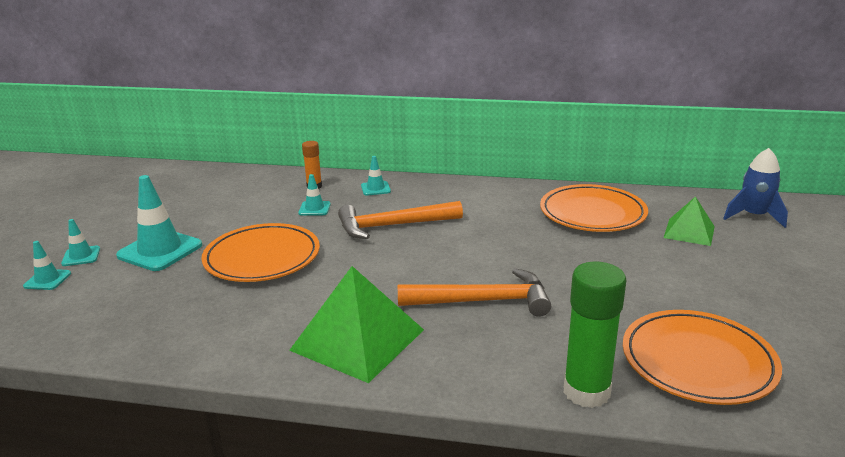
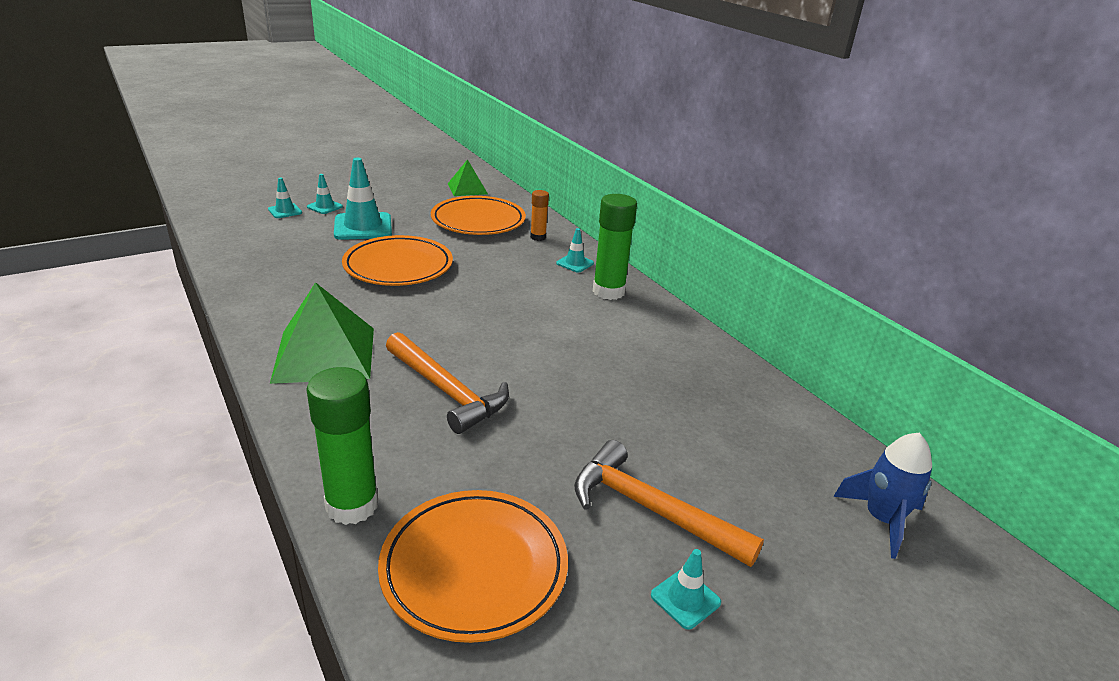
camera: 45 degrees right, 5 degrees up
turquoise traffic cone [298,174,331,215] -> turquoise traffic cone moved to [651,549,721,630]
orange hammer [338,201,463,239] -> orange hammer moved to [574,440,764,567]
orange plate [540,184,648,232] -> orange plate moved to [431,196,526,235]
green pyramid [664,196,715,246] -> green pyramid moved to [448,159,488,196]
none -> green glue stick [593,194,637,300]

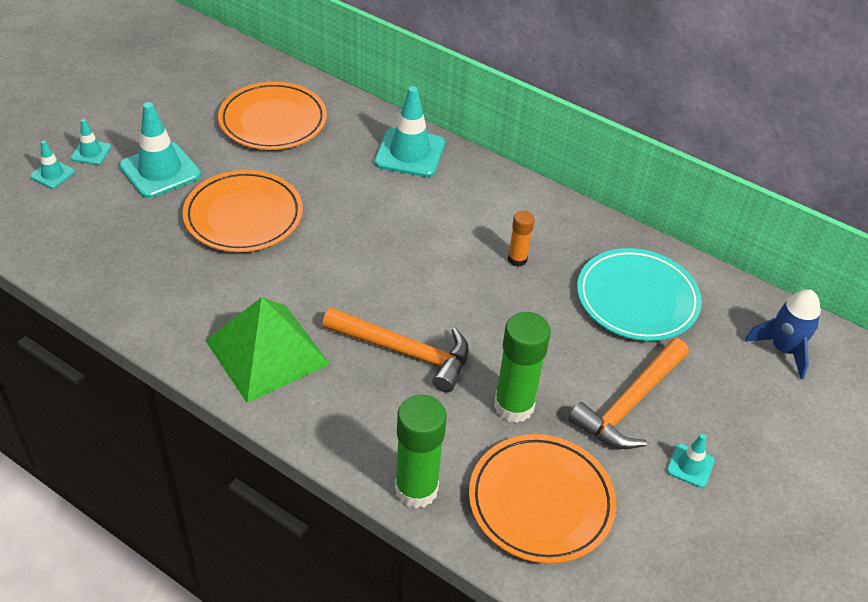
camera: 25 degrees left, 15 degrees up
green pyramid [448,159,488,196] -> none
orange glue stick [530,190,549,241] -> orange glue stick moved to [508,210,535,267]
turquoise traffic cone [556,228,594,273] -> turquoise traffic cone [374,86,445,177], size x1.97
orange hammer [574,440,764,567] -> orange hammer turned 60 degrees counterclockwise [568,338,689,449]
green glue stick [593,194,637,300] -> green glue stick moved to [494,312,551,423]
none -> turquoise plate [577,248,702,341]

